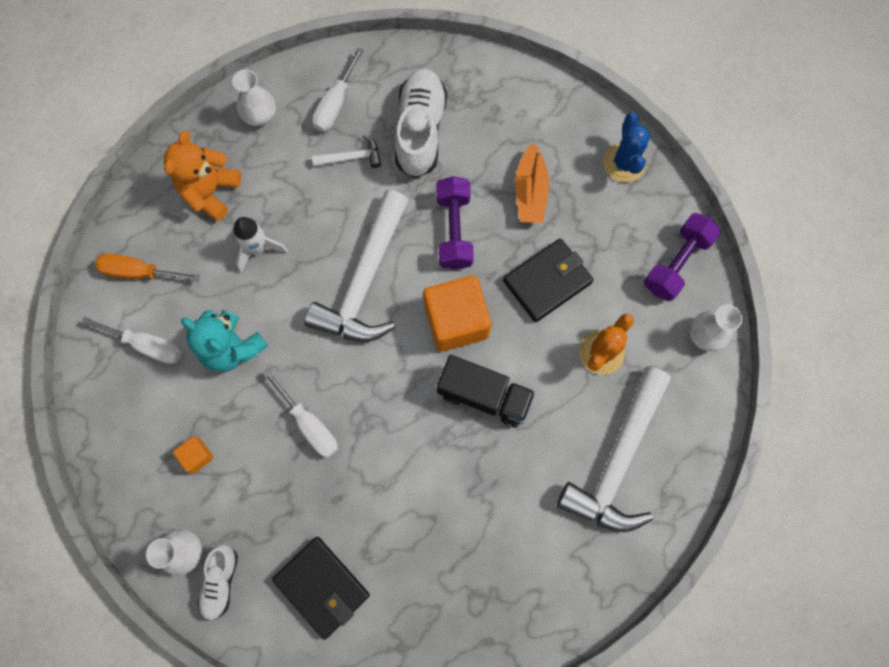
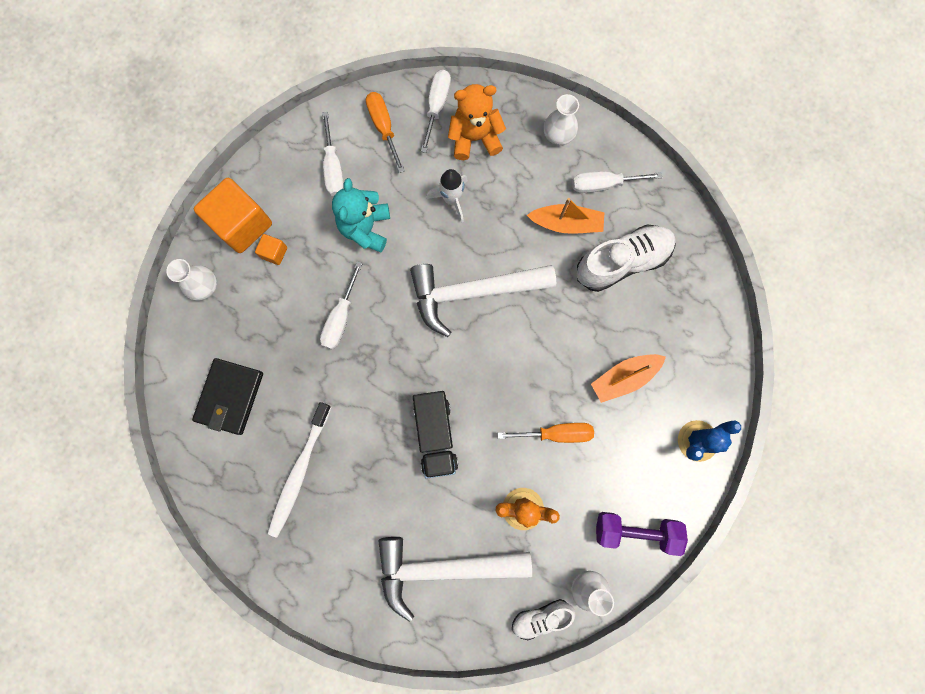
camera: 60 degrees right, 5 degrees up
white shoe [197,544,238,621] -> white shoe moved to [512,599,576,640]
white hammer [312,135,381,168] -> orange boat [527,198,604,234]
orange cube [423,275,491,351] -> orange cube moved to [194,178,272,253]
purple dumbbell [436,176,474,270] -> none
black wallet [503,238,594,322] -> orange screwdriver [498,423,594,443]
none -> white toothbrush [268,402,331,537]
none -> white screwdriver [421,70,451,153]

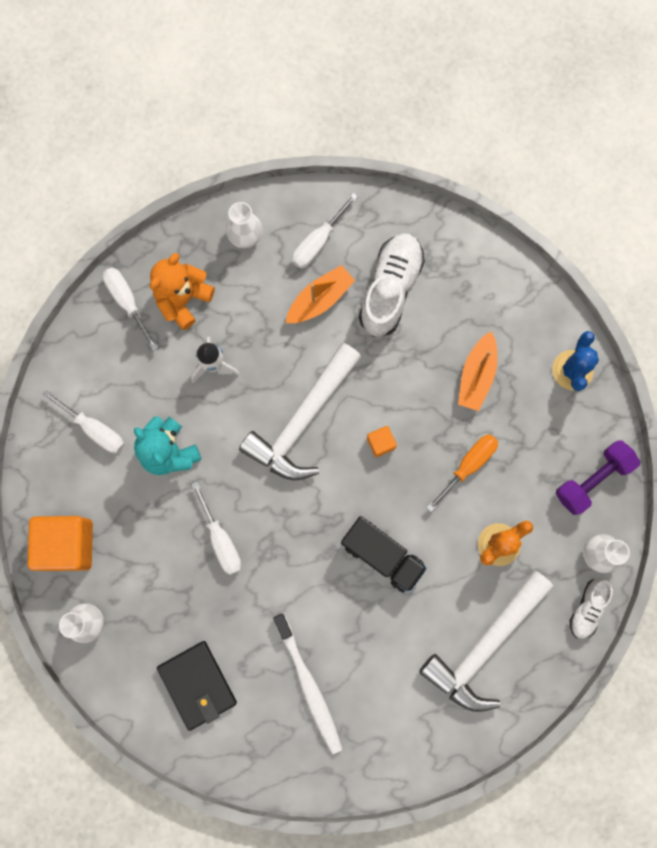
camera: 45 degrees left, 0 degrees up
orange cube [255,234,287,265] -> orange cube moved to [367,426,397,457]
orange screwdriver [366,92,405,173] -> none

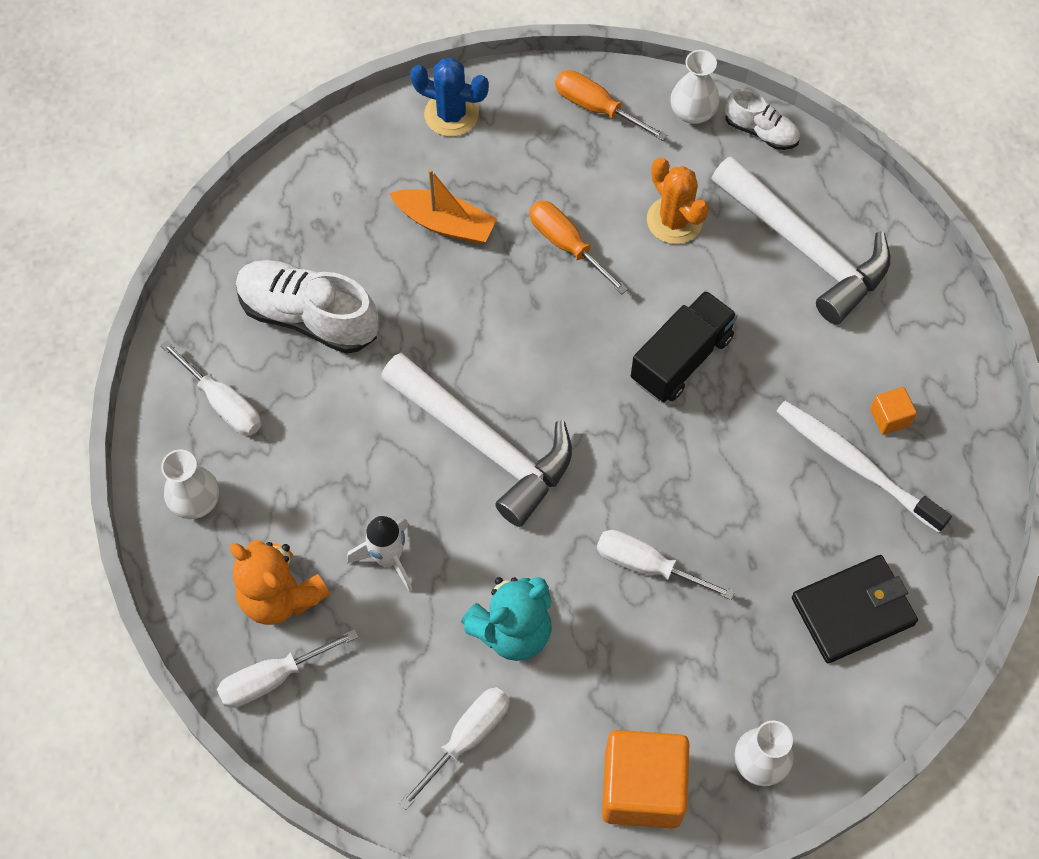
camera: 85 degrees left, 15 degrees down
white screwdriver [191,482,242,575] -> white screwdriver turned 135 degrees counterclockwise [597,530,735,600]
white toothbrush [273,613,343,754] -> white toothbrush turned 120 degrees counterclockwise [776,401,952,533]
orange boat [286,265,355,323] -> none
orange cube [367,426,397,457] -> orange cube moved to [870,387,917,435]
purple dumbbell [556,440,640,515] -> orange screwdriver [555,70,667,141]

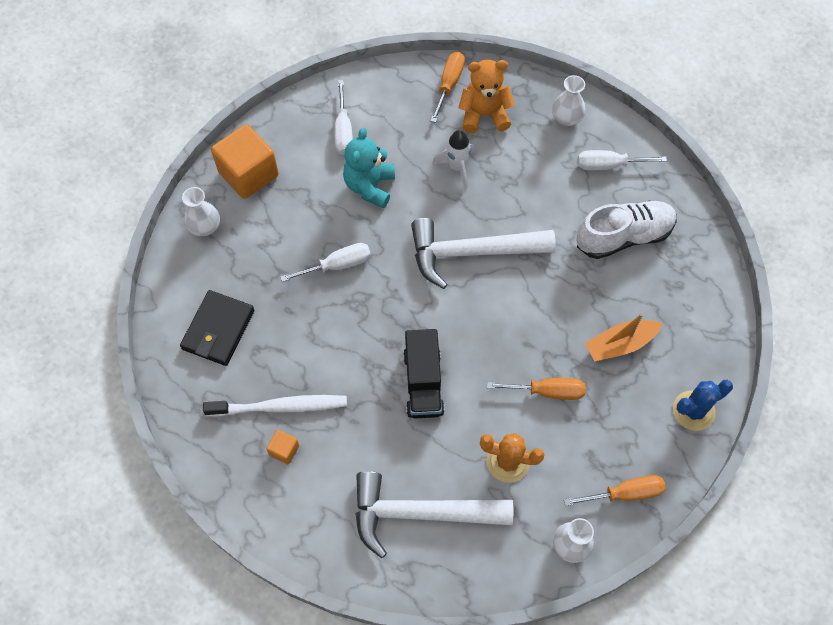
camera: 135 degrees right, 0 degrees up
white screwdriver [217,629,358,708] -> orange screwdriver [431,52,465,123]
white shoe [725,89,800,150] -> none

